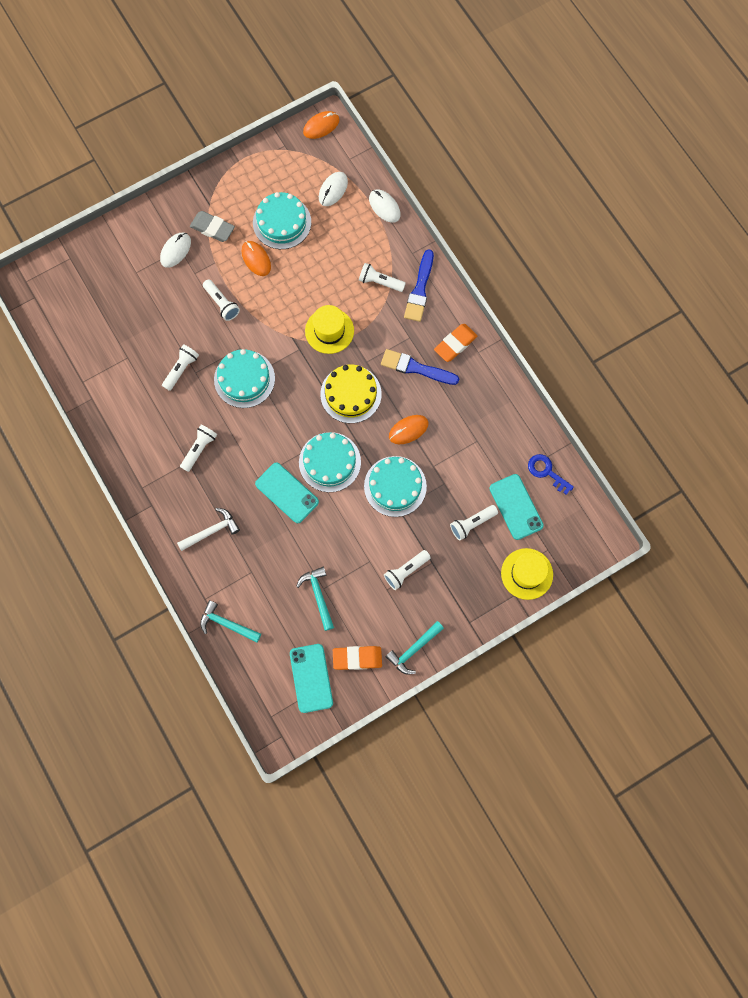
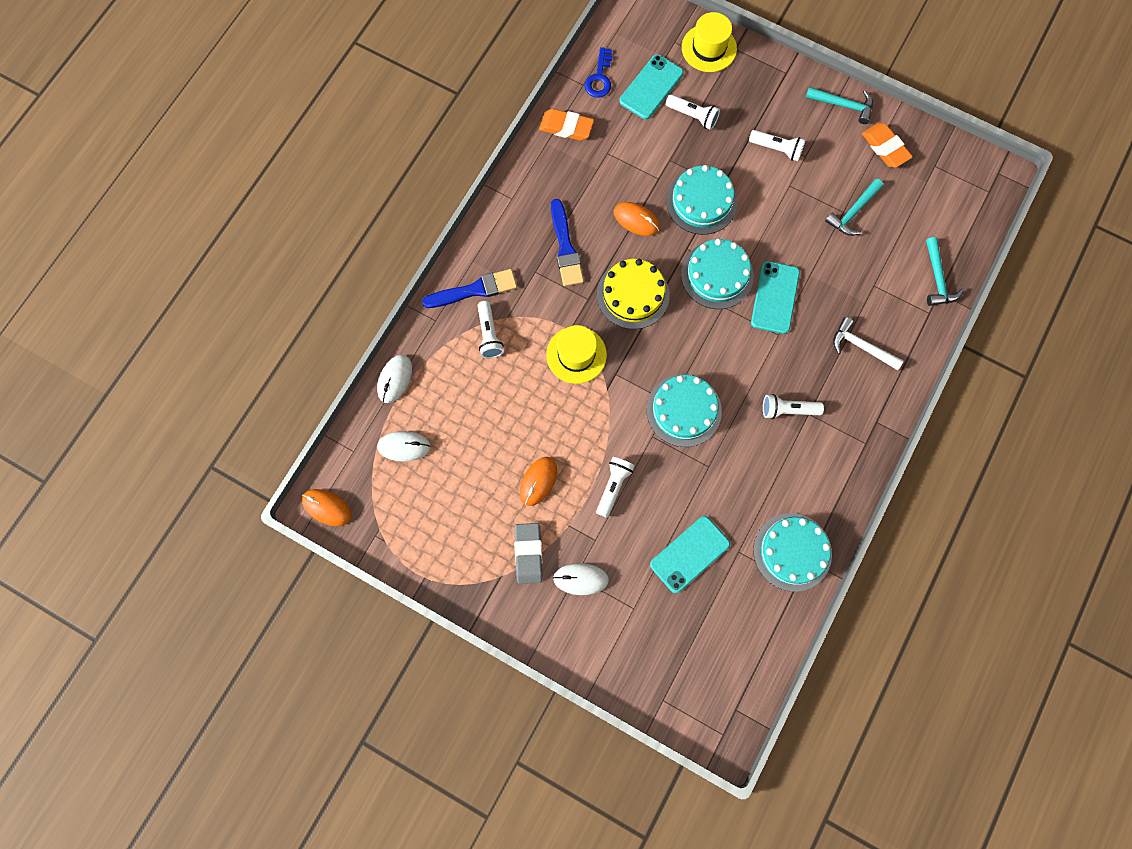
camera: 120 degrees left, 0 degrees up
white flashlight [162,344,199,391] -> none
turquoise cake [253,192,311,249] -> turquoise cake moved to [753,513,832,592]
turquoise phone [290,644,333,713] -> turquoise phone moved to [650,516,730,593]
orange eraser [434,324,477,362] -> orange eraser moved to [539,109,594,141]

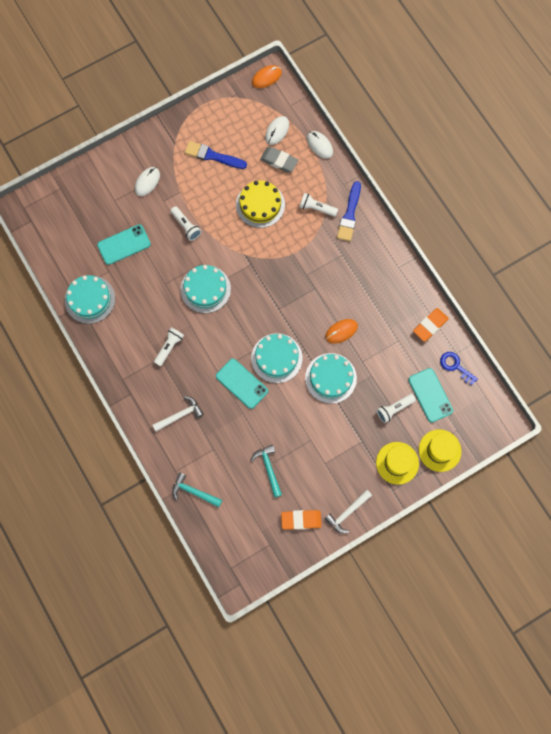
camera: 120 degrees right, 0 degrees up
grey eraser [514,523,543,584] -> grey eraser moved to [260,147,298,172]
orange mouse [520,457,557,506] -> none
yellow hat [546,325,607,384] -> yellow hat moved to [376,442,419,485]
blue brush [551,199,584,286] -> blue brush moved to [185,141,247,169]
yellow cake [597,259,670,329] -> yellow cake moved to [236,180,285,228]
turquoise phone [650,516,730,593] -> turquoise phone turned 75 degrees clockwise [97,224,151,265]
white flashlight [749,130,806,161] -> none
turquoise hammer [806,87,873,124] -> white hammer [324,490,372,533]

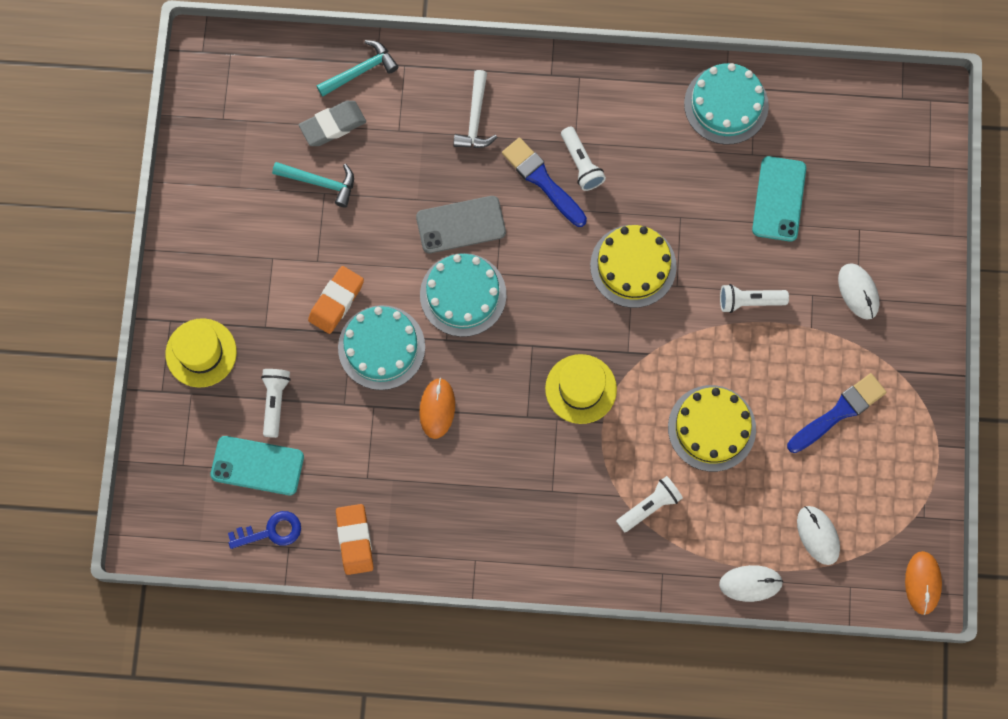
camera: 125 degrees right, 0 degrees up
turquoise cake [181,265,231,313] -> yellow cake [590,225,677,308]
turquoise phone [216,359,268,409] -> grey phone [416,196,506,253]
grey eraser [260,147,298,172] -> grey eraser moved to [299,101,366,146]
orange eraser [281,510,322,530] -> orange eraser moved to [308,266,364,334]
white hammer [324,490,372,533] -> none
blue brush [337,181,361,241] -> blue brush moved to [502,137,587,227]
yellow hat [419,429,461,472] -> yellow hat moved to [545,354,617,424]

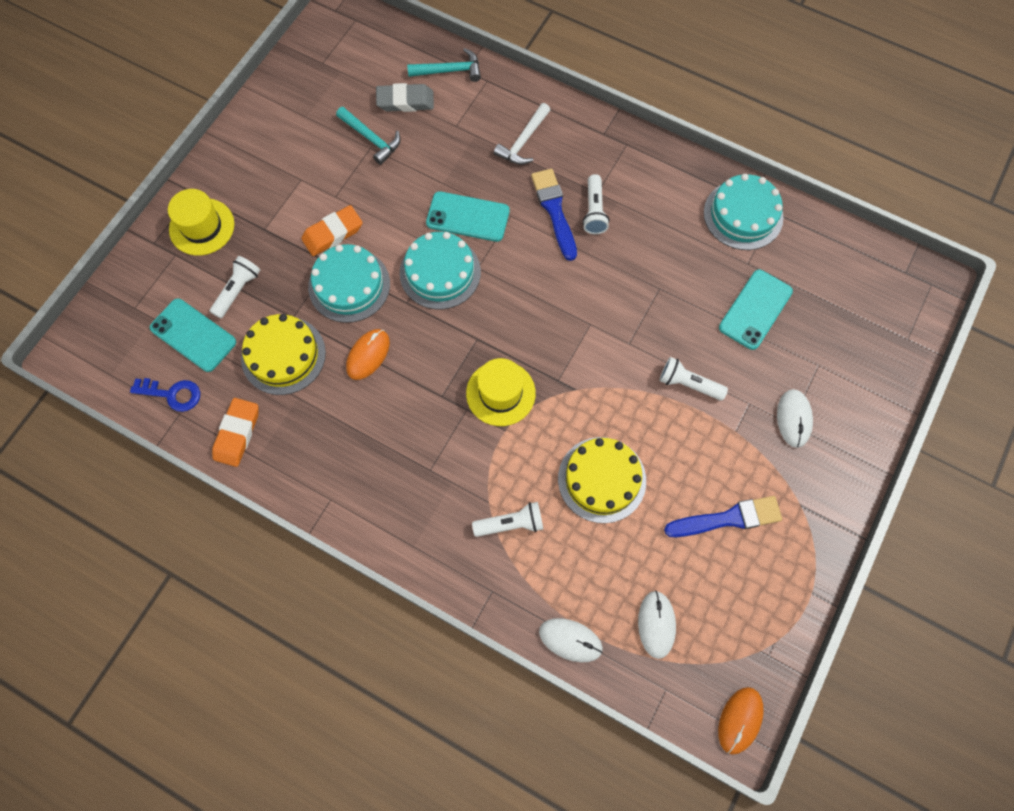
camera: 25 degrees right, 5 degrees down
grey phone [416,196,506,253] -> turquoise phone [426,191,510,242]
yellow cake [590,225,677,308] -> yellow cake moved to [241,314,326,395]

